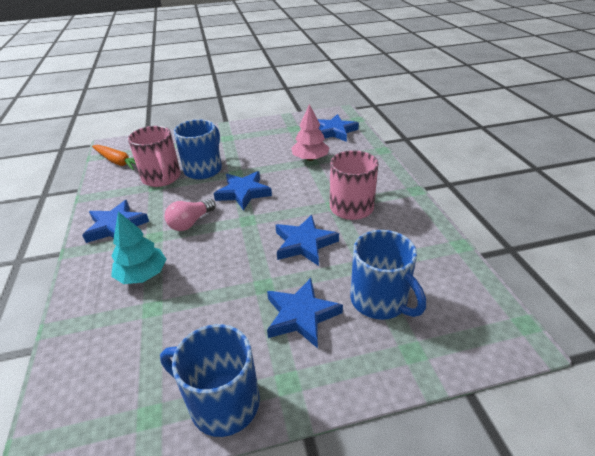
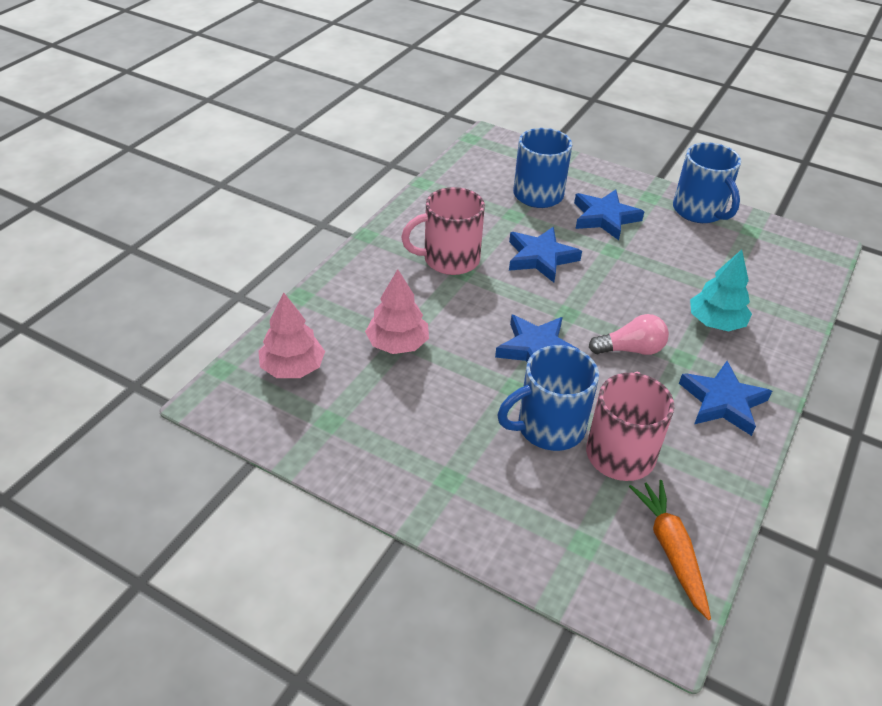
camera: 140 degrees left, 5 degrees up
blue star [318,114,359,142] -> pink tree [259,292,325,378]

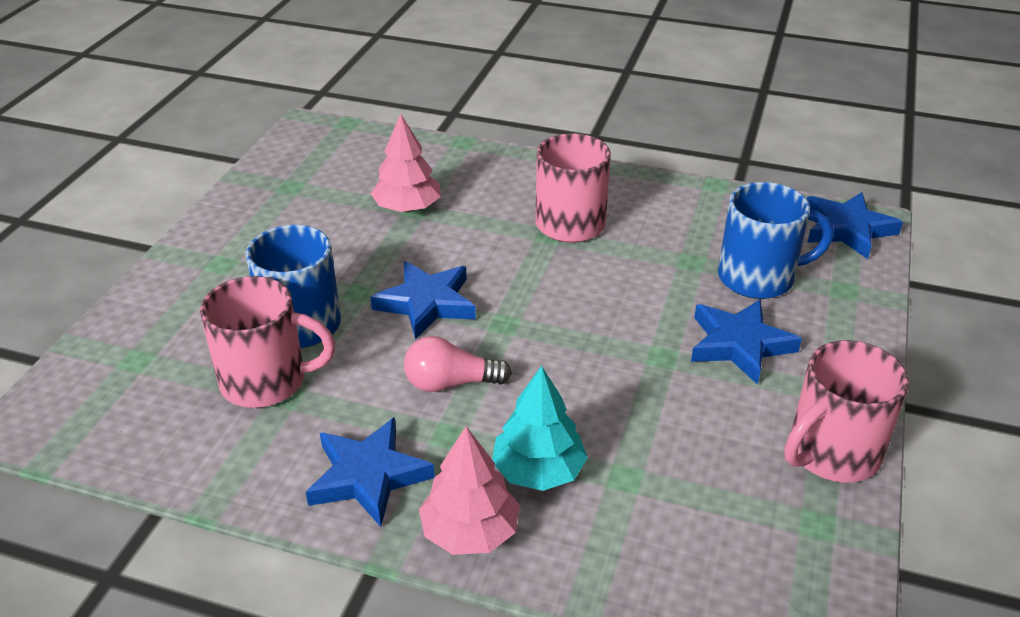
camera: 80 degrees right, 5 degrees down
pink tree [259,292,325,378] -> pink tree moved to [419,426,520,555]
blue star [509,227,582,283] -> blue star moved to [807,192,903,259]
pink light bulb [589,314,669,355] -> pink light bulb turned 105 degrees clockwise [404,336,512,392]
orange carrot [629,480,711,620] -> none
blue mug [673,142,741,223] -> pink mug [784,340,909,483]

